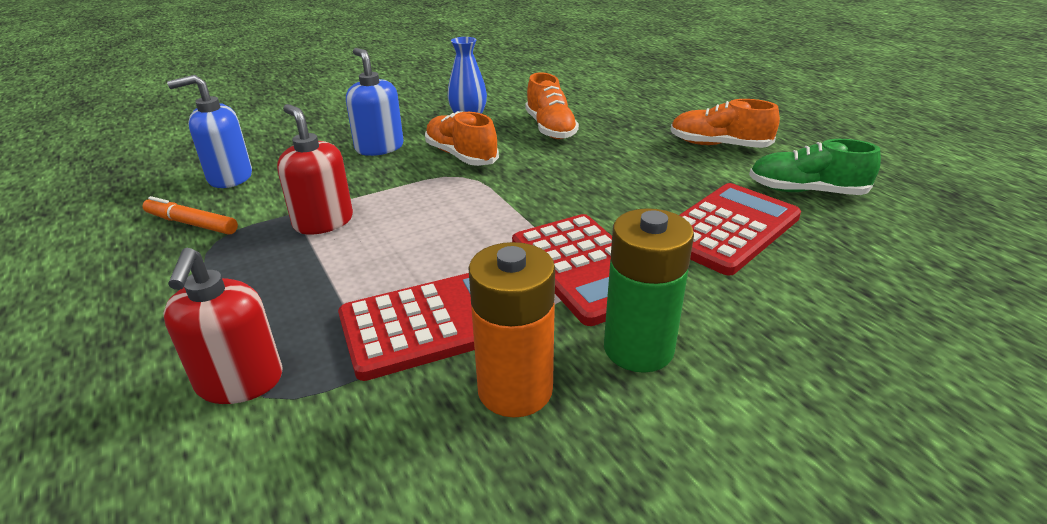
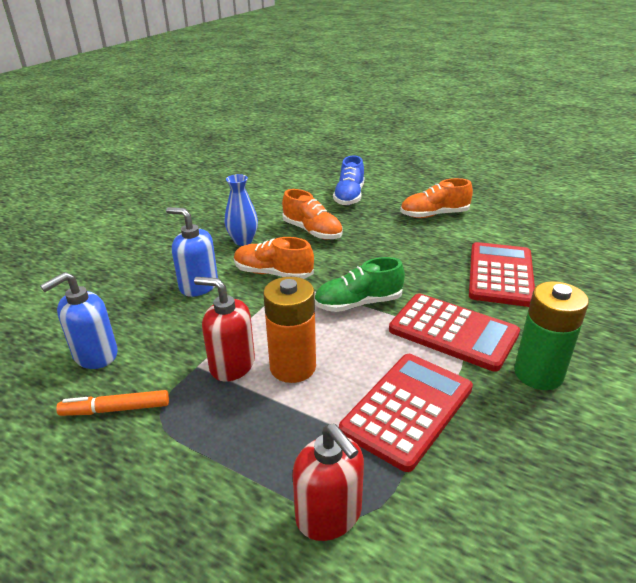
camera: 30 degrees left, 0 degrees up
orange battery [468,242,555,417] -> orange battery moved to [263,277,316,383]
green shoe [749,139,881,195] -> green shoe moved to [315,257,405,312]
none -> blue shoe [333,155,364,205]

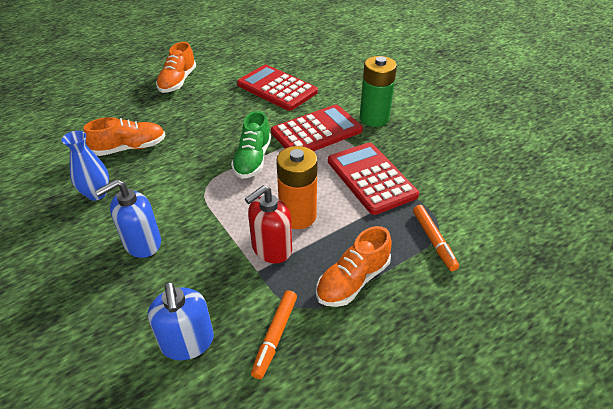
camera: 65 degrees left, 10 degrees up
orange shoe [234,237,314,279] -> orange shoe moved to [316,226,392,307]
red soap dispenser [292,423,364,541] -> orange marker [413,205,459,271]
blue shoe [333,155,364,205] -> none

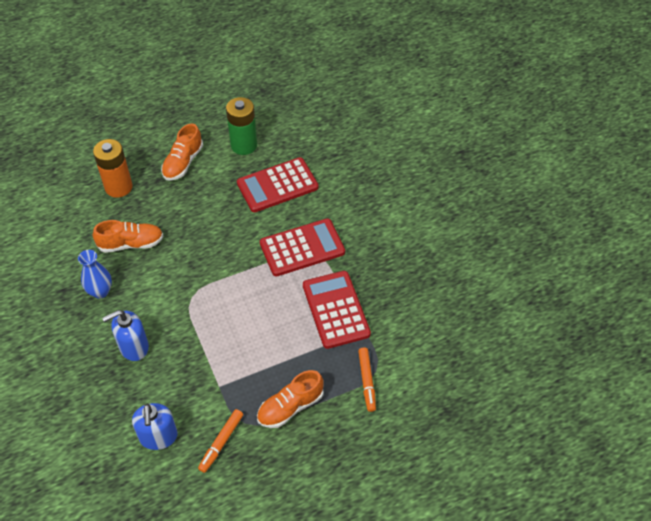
camera: 10 degrees right, 10 degrees up
green shoe [231,111,271,179] -> none
red calculator [237,65,318,111] -> red calculator turned 75 degrees counterclockwise [237,157,319,212]
red soap dispenser [245,185,292,264] -> none
orange battery [276,146,318,229] -> orange battery moved to [93,139,133,198]
green battery [360,56,397,127] -> green battery moved to [226,97,257,155]

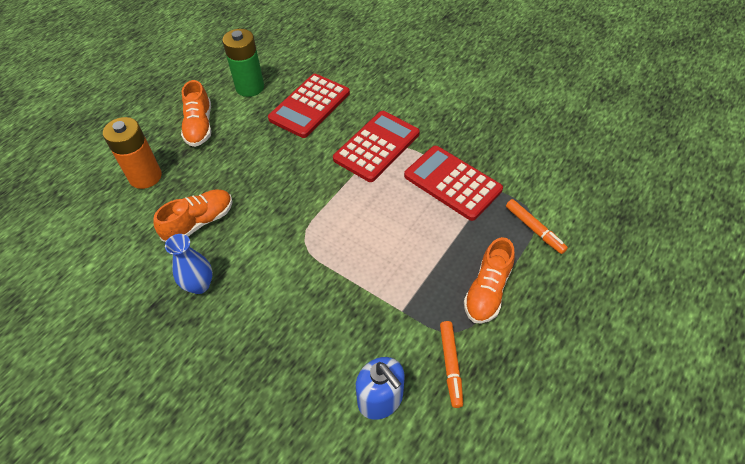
camera: 30 degrees left, 0 degrees up
blue soap dispenser [102,310,149,361] -> none

